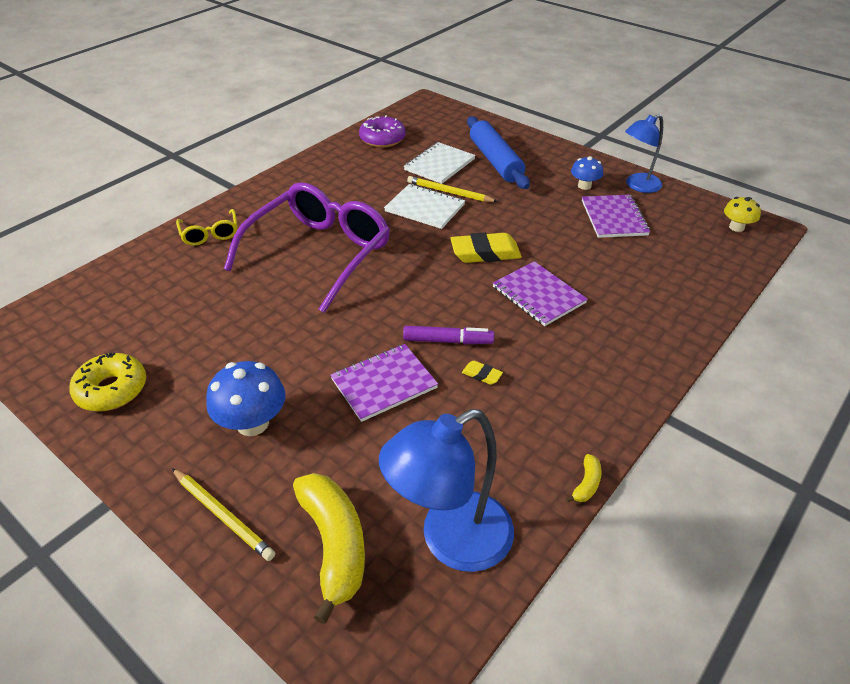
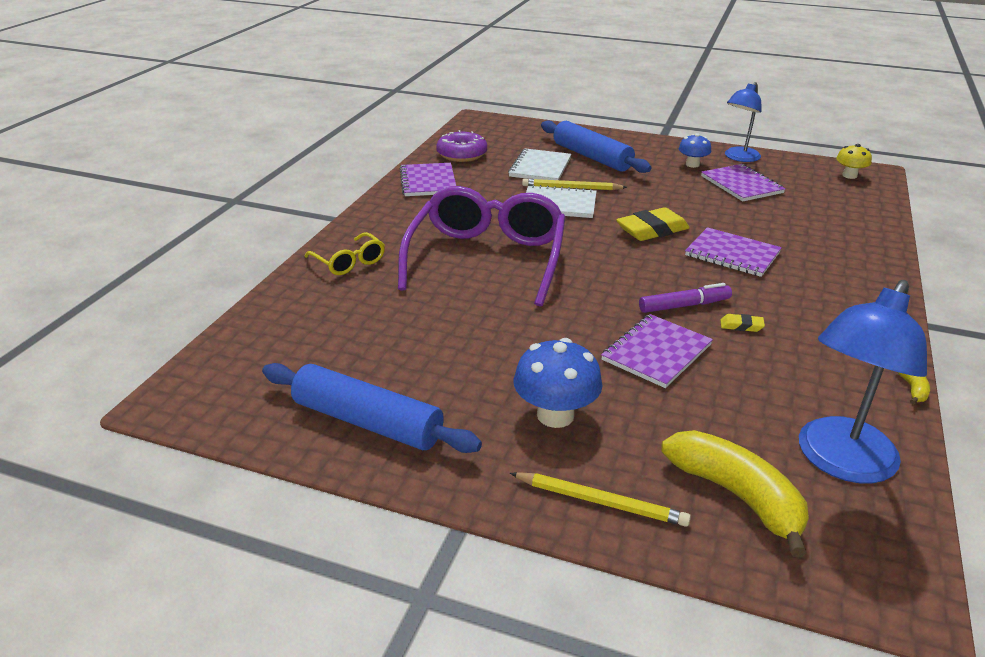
camera: 20 degrees left, 10 degrees down
yellow donut [69,352,146,412] -> blue rolling pin [262,363,482,453]
none -> purple notebook [400,163,456,196]

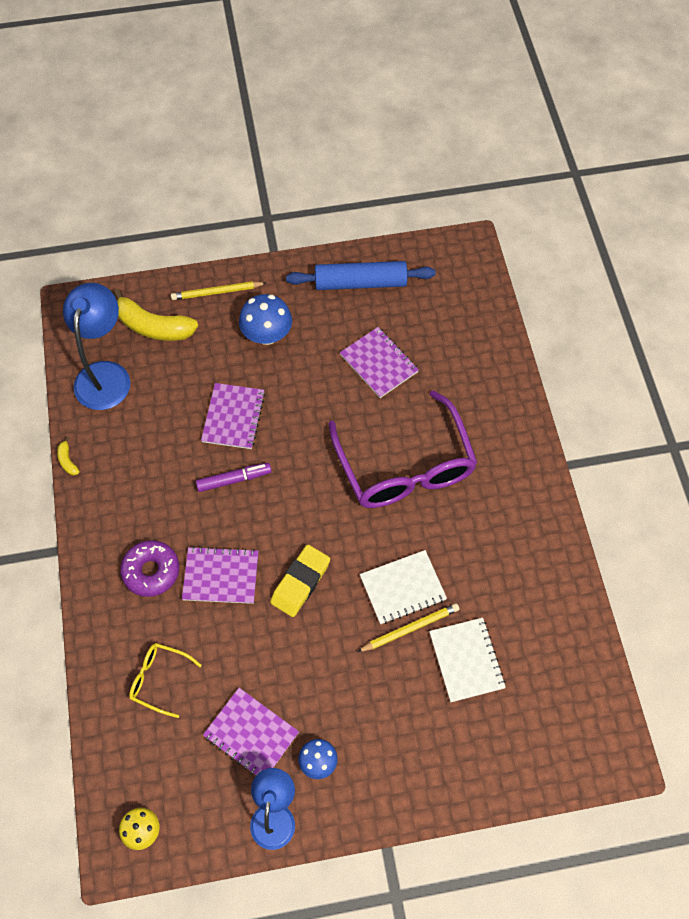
camera: 150 degrees right, 30 degrees up
yellow glasses [304,232,385,275] -> yellow glasses moved to [129,643,202,718]
purple notebook [400,163,456,196] -> purple notebook moved to [340,327,419,398]
purple donut [436,130,487,162] -> purple donut moved to [120,540,179,597]
blue rolling pin [541,121,651,173] -> none
purple marker [639,283,732,313] -> purple marker turned 150 degrees counterclockwise [196,463,272,492]
yellow eraser [721,314,765,332] -> none

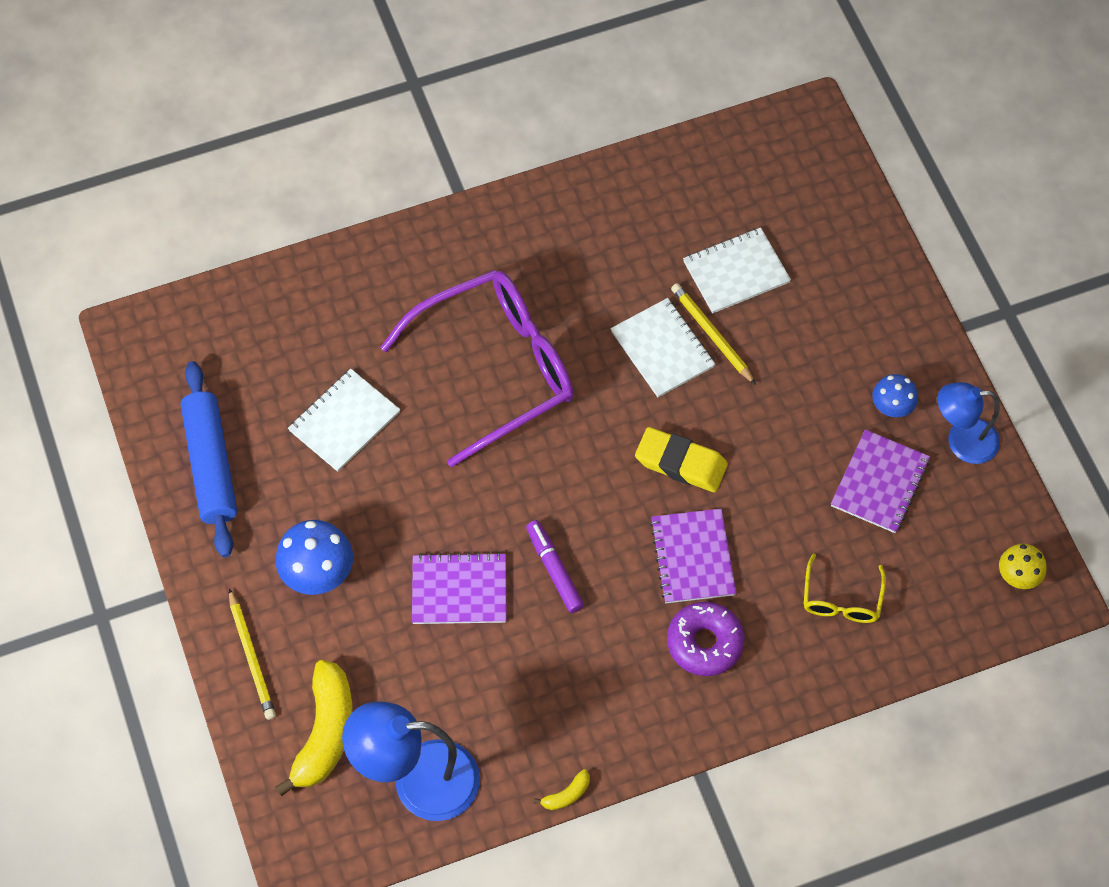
camera: 100 degrees left, 0 degrees up
purple notebook [340,327,419,398] -> white notebook [288,369,400,472]

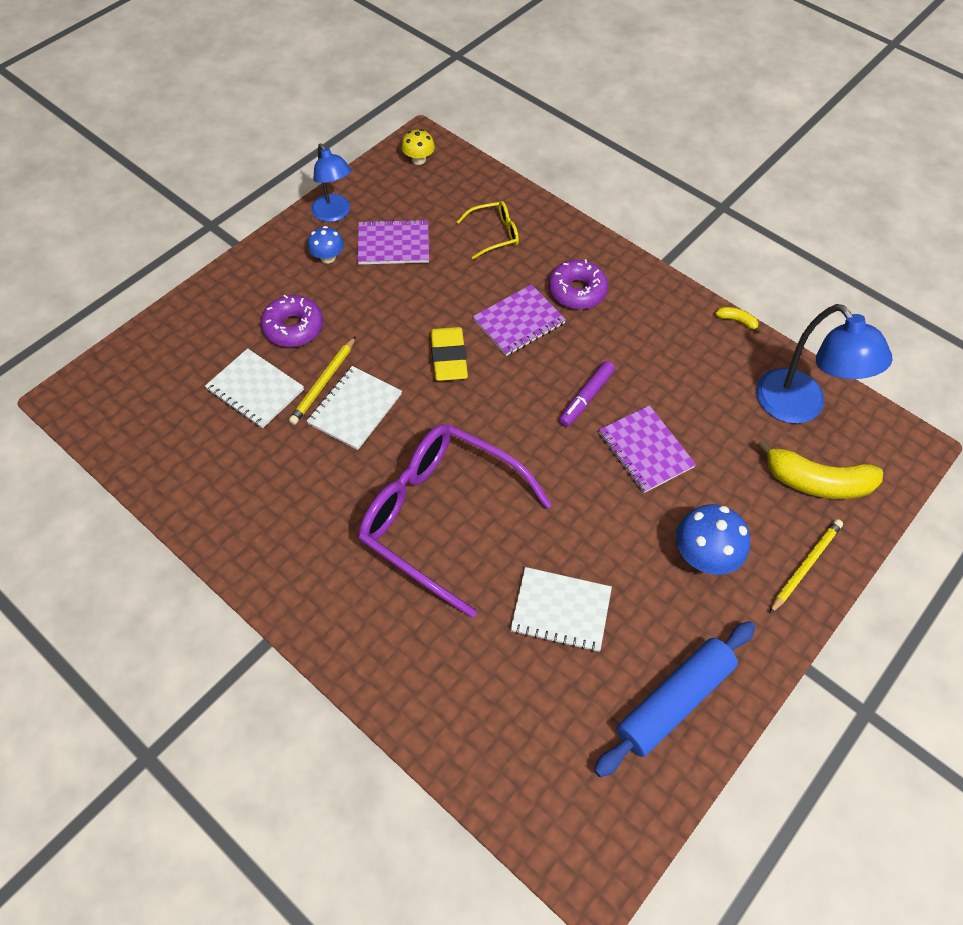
camera: 120 degrees left, 5 degrees down
yellow banana [275,660,353,796] -> yellow banana turned 150 degrees counterclockwise [757,439,883,499]
none -> purple donut [261,295,323,347]

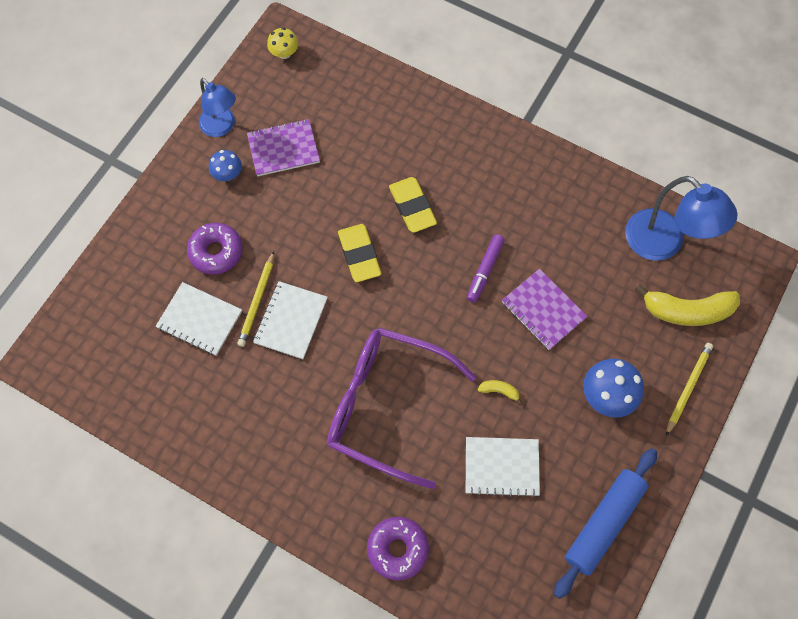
camera: 10 degrees left, 10 degrees up
yellow glasses [457,201,519,259] -> none
purple notebook [473,284,566,356] -> yellow eraser [389,177,437,233]
purple donut [548,259,608,310] -> purple donut moved to [367,517,429,581]
yellow banana [715,307,761,334] -> yellow banana moved to [478,380,522,405]

